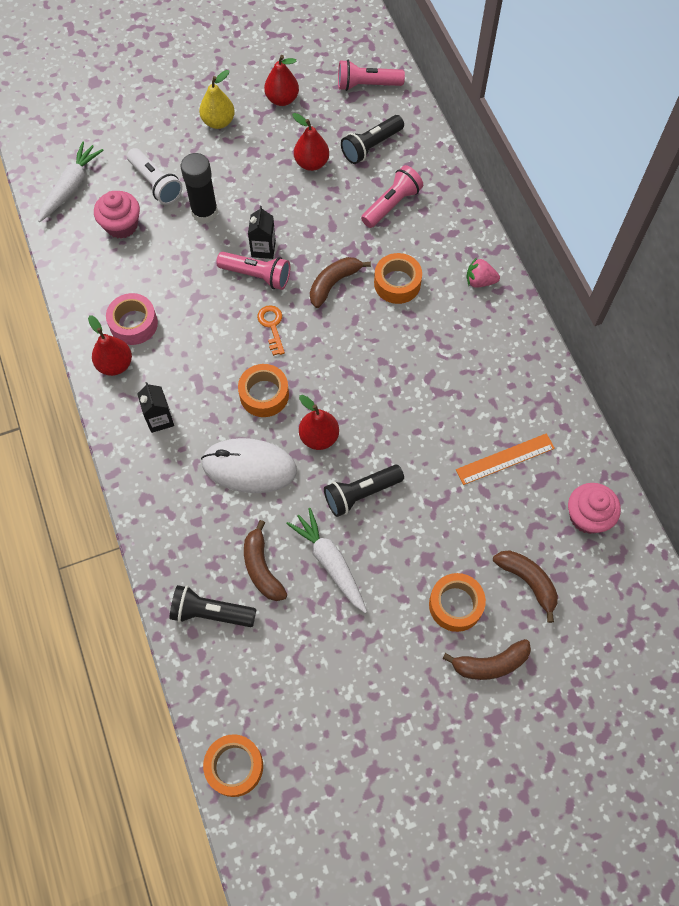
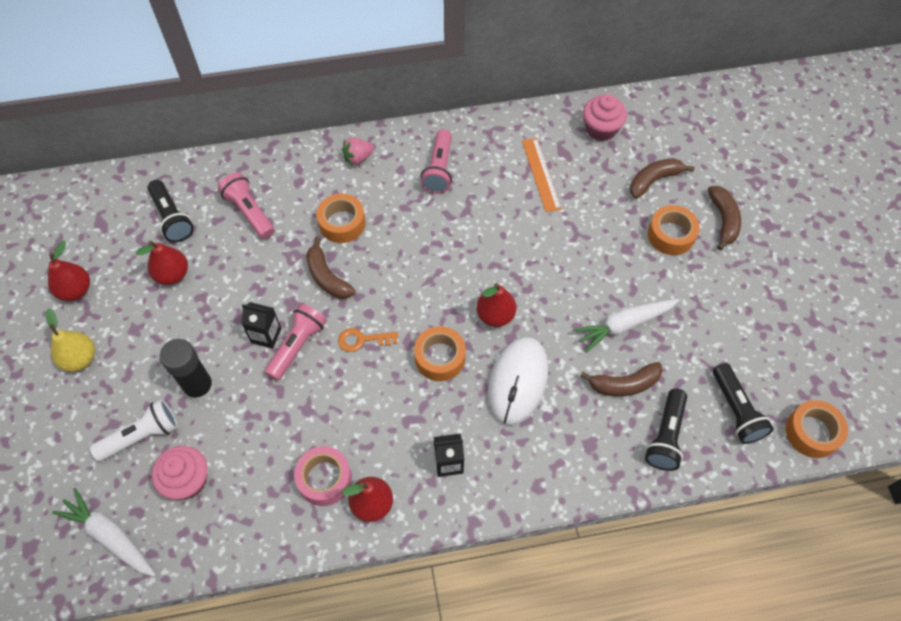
camera: 80 degrees left, 5 degrees down
black flashlight [324,465,404,517] -> black flashlight moved to [713,363,773,444]
pink flashlight [338,60,405,91] -> pink flashlight moved to [421,129,452,194]
pink strawberry [467,257,500,288] -> pink strawberry turned 45 degrees clockwise [342,138,374,166]

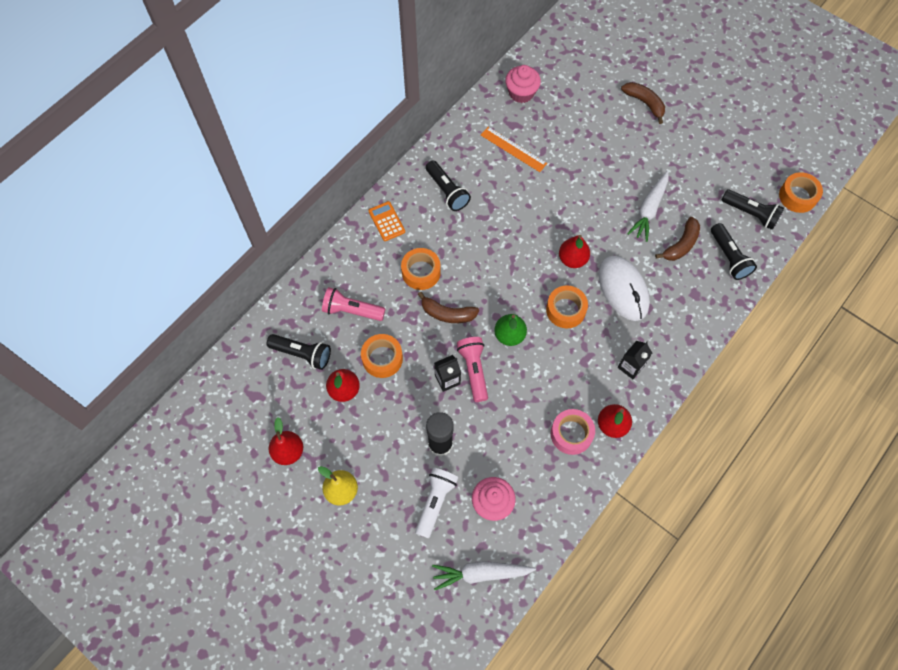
camera: 40 degrees left, 5 degrees up
orange key [338,328,398,352] -> green pear [494,314,527,346]
pink strawberry [342,138,374,166] -> orange calculator [368,201,405,241]
pink flashlight [421,129,452,194] -> black flashlight [426,161,471,211]
brown banana [630,158,694,199] -> none
orange tape [648,205,700,255] -> orange tape moved to [361,334,403,378]

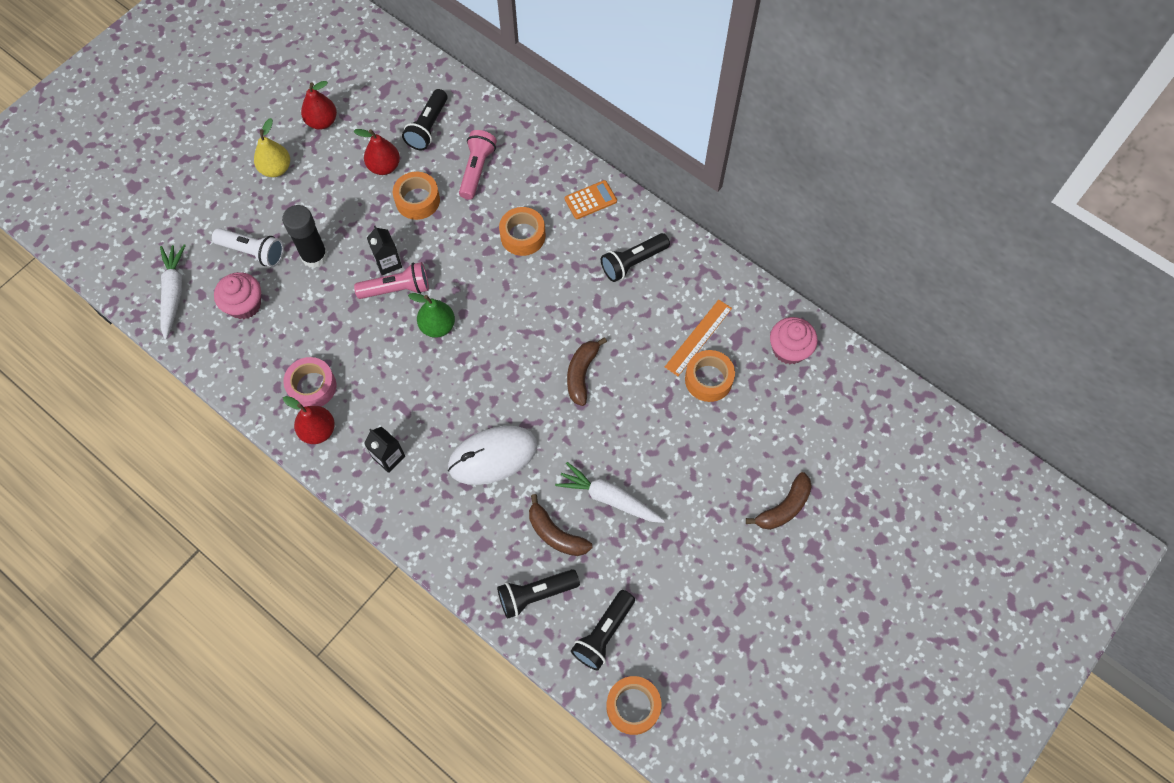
camera: 90 degrees right, 0 degrees up
brown banana [418,292,479,323] -> brown banana moved to [567,337,607,406]
orange tape [546,285,588,328] -> orange tape moved to [685,350,735,402]
red pear [559,235,590,268] -> none

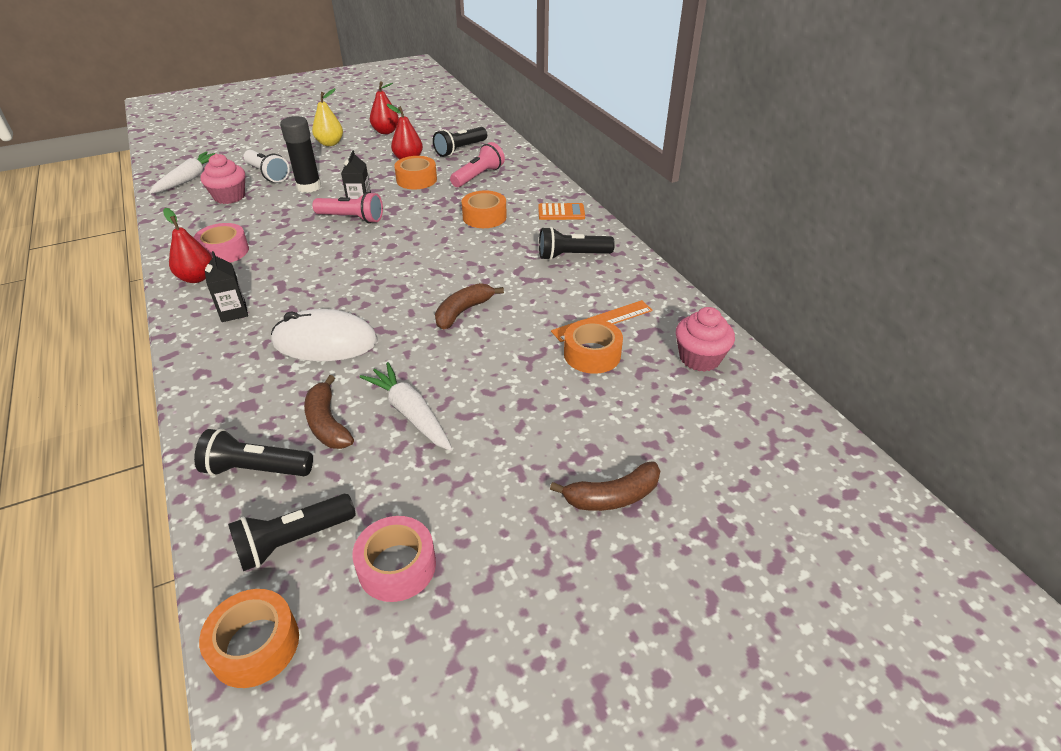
camera: 25 degrees right, 25 degrees down
green pear [408,293,455,338] -> none
none -> pink tape [352,516,436,602]

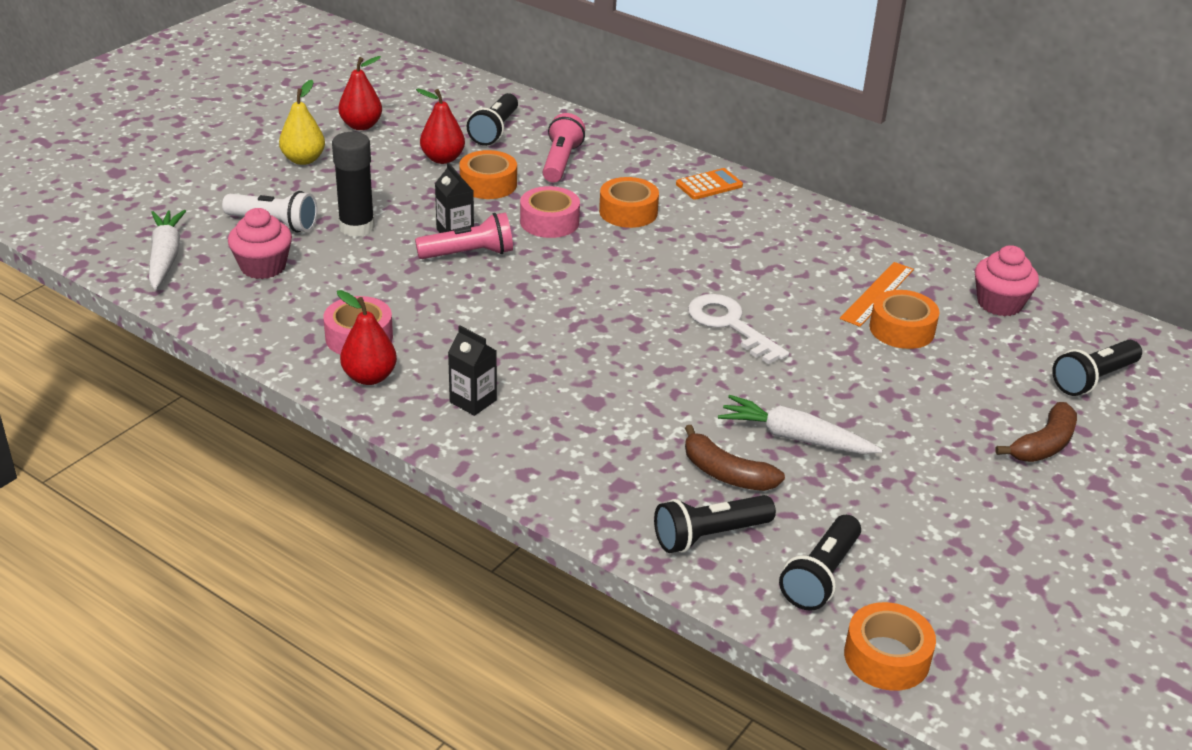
camera: 30 degrees left, 5 degrees down
white mouse [271,309,377,361] -> none
pink tape [352,516,436,602] -> pink tape moved to [520,186,580,238]
brown banana [435,283,504,329] -> white key [688,294,789,364]
black flashlight [539,227,615,260] -> black flashlight moved to [1052,340,1142,396]

